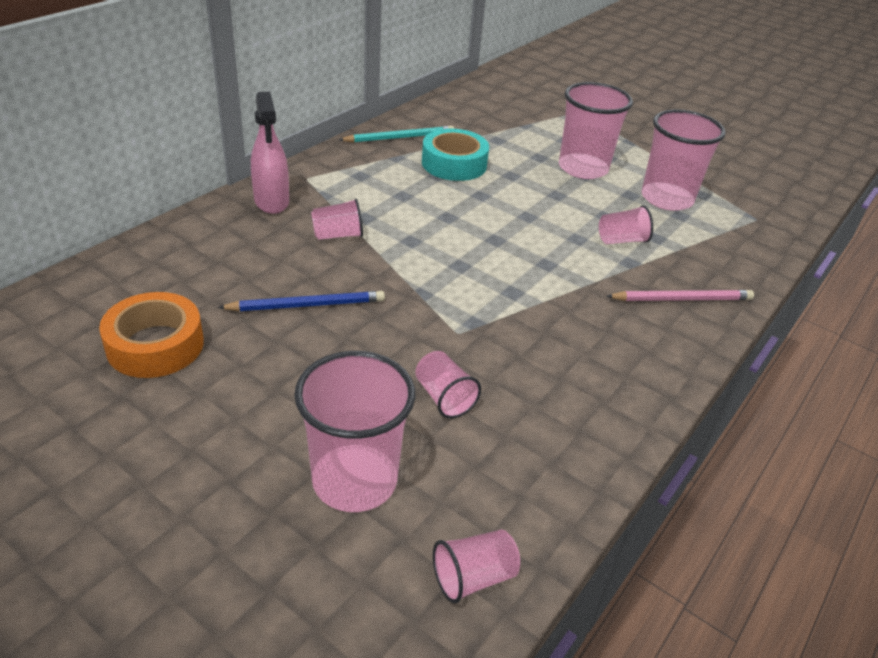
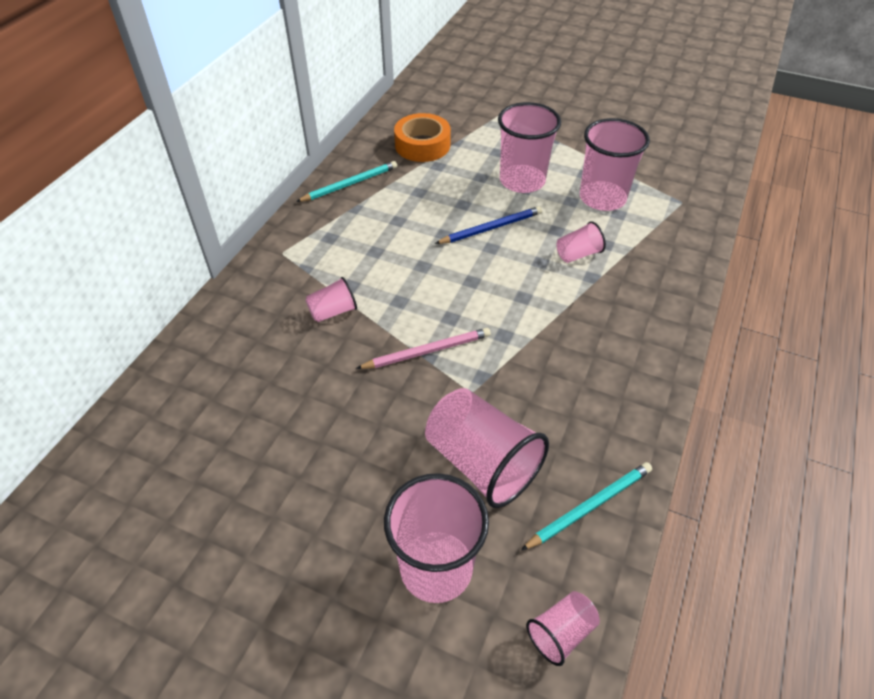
camera: 10 degrees left, 10 degrees up
orange tape [99,292,204,378] -> orange tape moved to [394,113,451,162]
blue pencil [218,291,385,311] -> blue pencil moved to [435,206,542,244]
pink spray bottle [251,92,289,214] -> none
pink cup [415,351,481,418] -> pink cup [425,388,549,508], size x1.97
turquoise tape [422,129,489,181] -> none
pink pencil [606,290,754,301] -> pink pencil moved to [356,328,491,369]
none -> turquoise pencil [521,462,652,550]

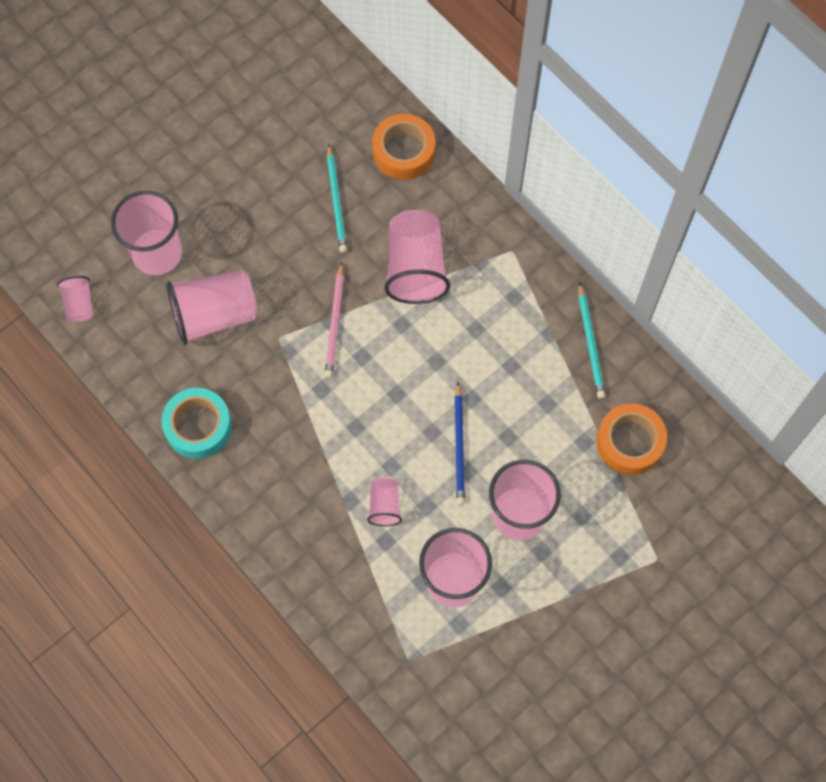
camera: 115 degrees right, 20 degrees up
pink cup [305,277,357,322] -> pink cup [384,210,450,304], size x1.97
turquoise pencil [521,462,652,550] -> turquoise pencil moved to [327,144,347,253]
none -> turquoise tape [161,388,232,459]
none -> orange tape [372,114,435,180]

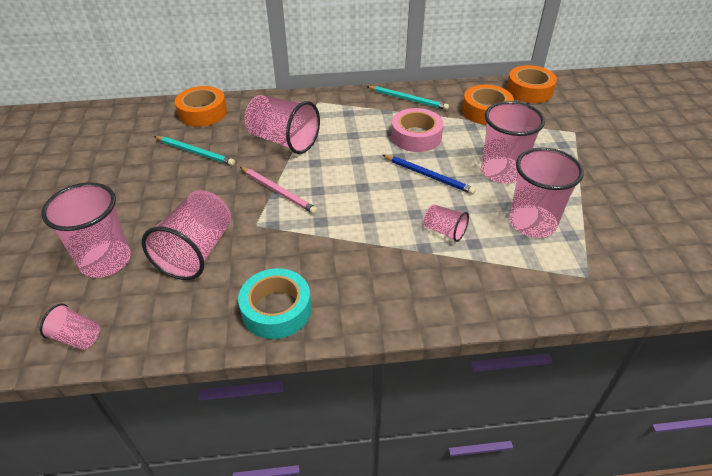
camera: 55 degrees left, 25 degrees down
none -> pink tape [391,108,444,152]
none -> orange tape [506,65,557,103]

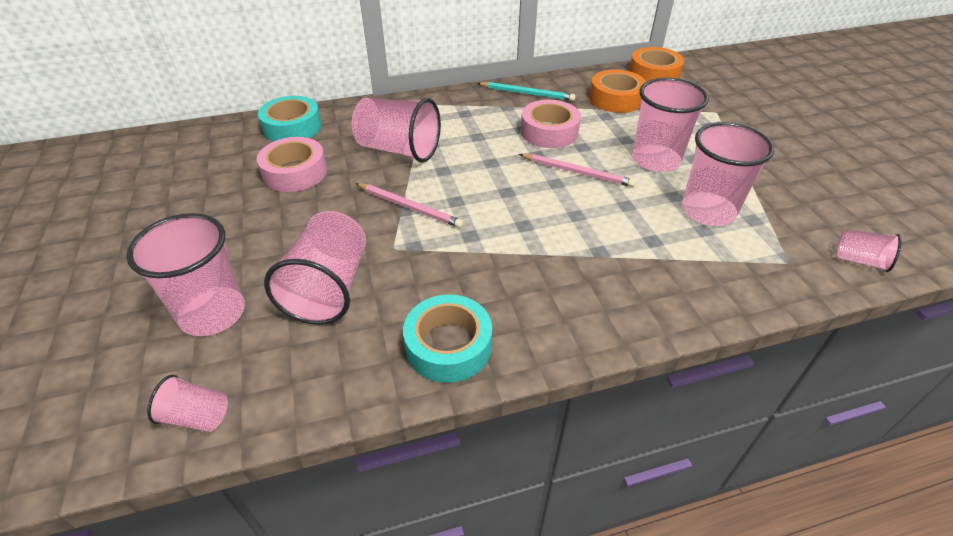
camera: 10 degrees left, 0 degrees up
turquoise pencil [154,136,235,166] -> pink tape [257,137,327,192]
orange tape [175,86,227,127] -> turquoise tape [258,96,322,142]
blue pencil [383,155,476,194] -> pink pencil [519,154,636,187]
pink cup [424,204,469,242] -> pink cup moved to [836,229,902,272]

